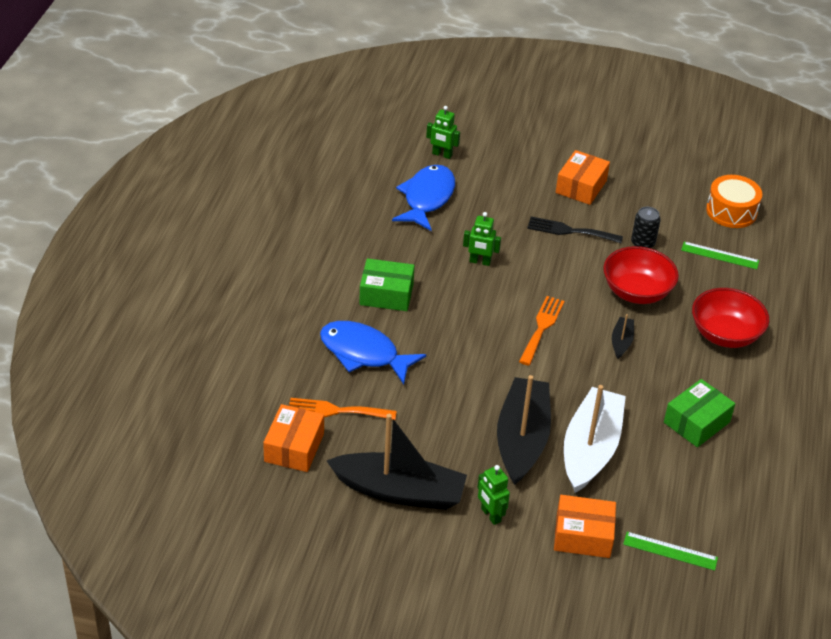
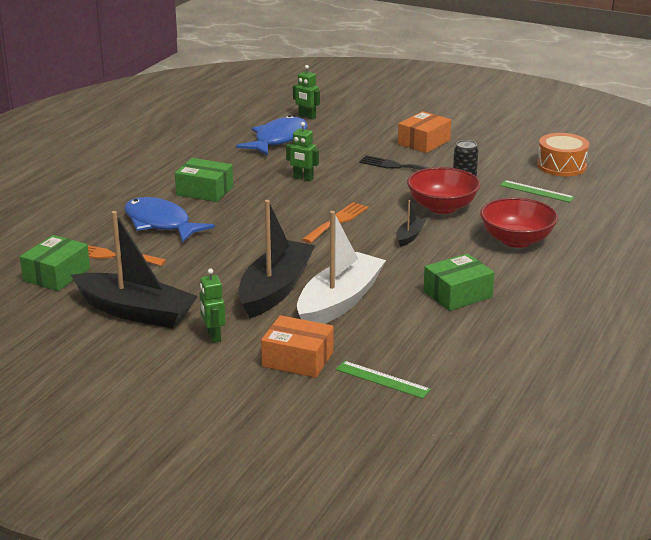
camera: 15 degrees right, 15 degrees down
orange box [263,404,324,472] -> green box [20,235,90,291]

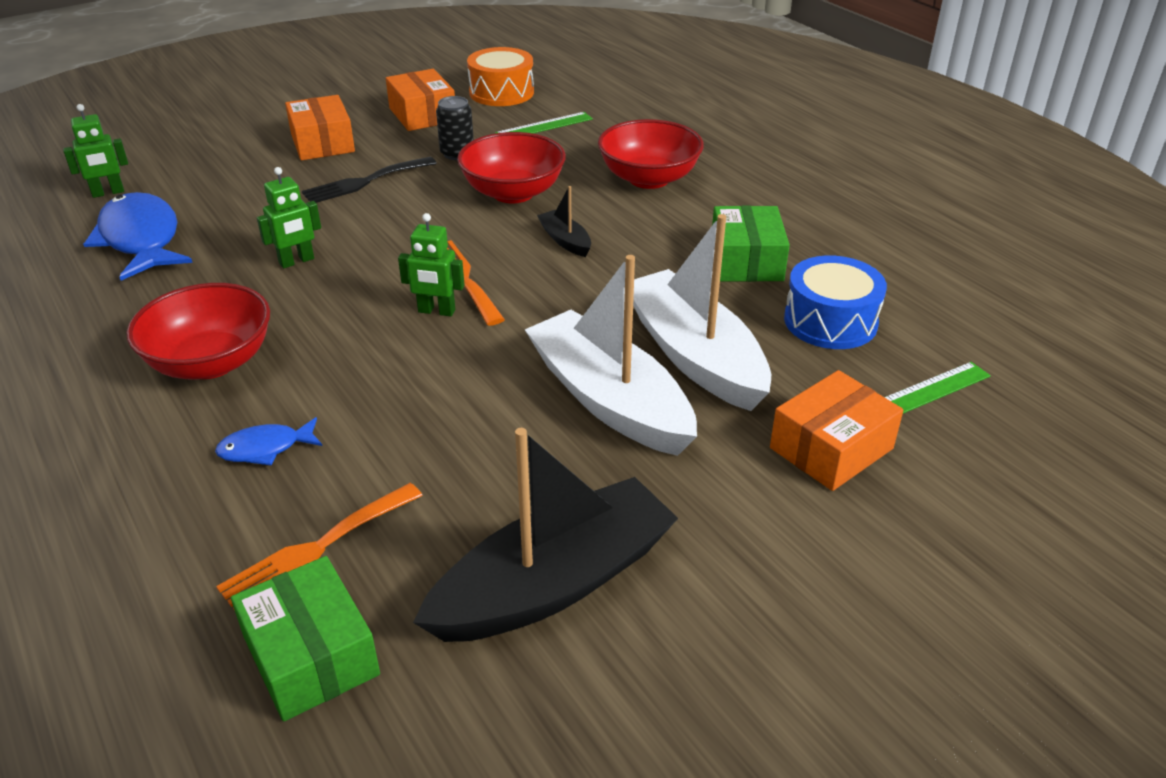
camera: 60 degrees left, 10 degrees up
blue fish [124,197,215,243] -> blue fish [215,417,322,466], size x0.50
green box [175,158,233,202] -> red bowl [127,283,270,379]
green robot [199,268,225,343] -> green robot moved to [398,213,465,316]
black boat [238,200,315,318] -> white boat [525,255,697,456]
none -> orange box [386,69,455,131]
none -> blue drum [784,255,887,349]

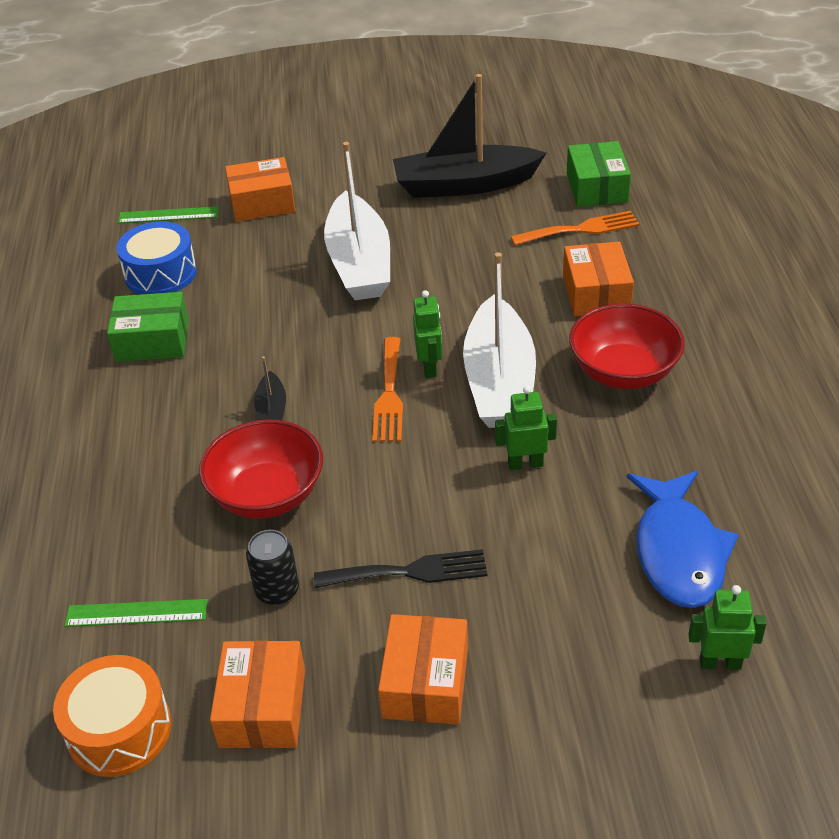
camera: 150 degrees left, 5 degrees up
blue fish [215,417,322,466] -> orange box [563,242,634,316]
green robot [398,213,465,316] -> green robot turned 45 degrees clockwise [413,290,442,378]
red bowl [598,119,704,189] -> none
white boat [633,214,771,411] -> white boat moved to [463,252,536,428]
green box [712,205,790,282] -> green box turned 60 degrees clockwise [107,292,189,362]

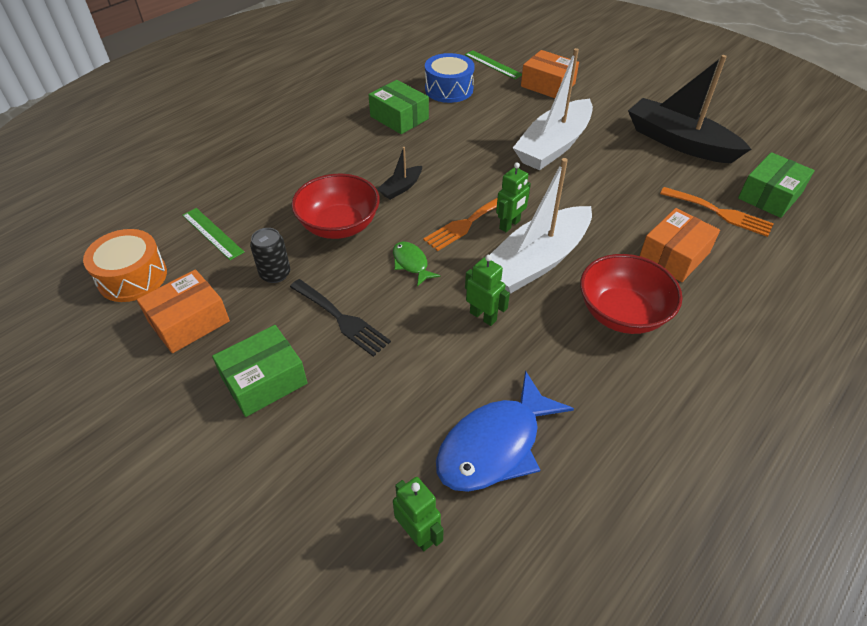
camera: 45 degrees right, 5 degrees up
orange box [378,614,468,725] -> green box [212,325,307,417]
none -> green fish [393,241,440,287]

